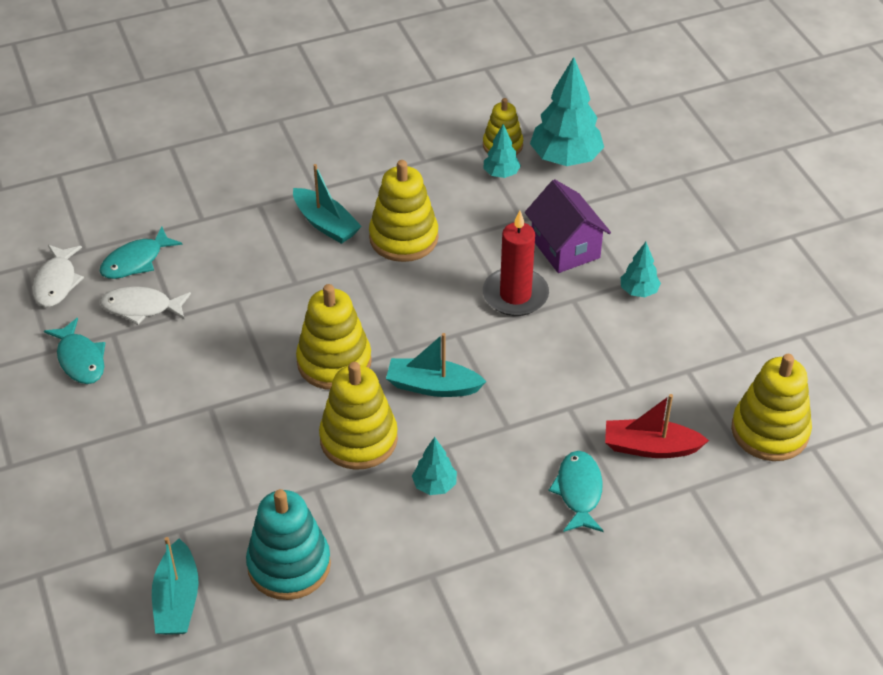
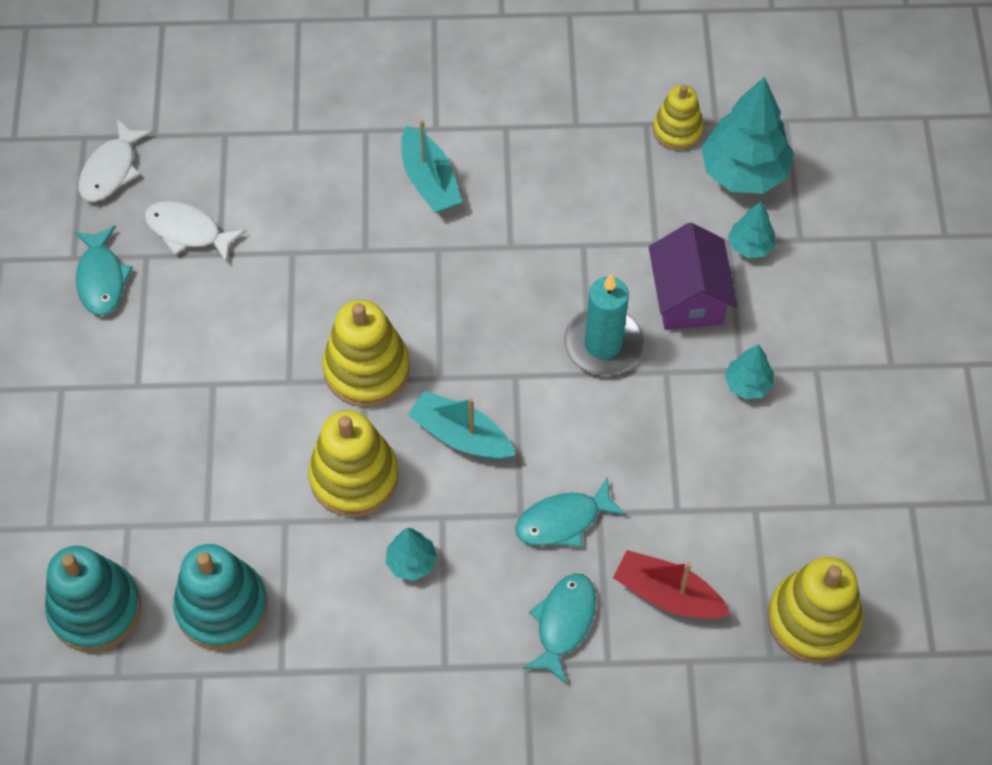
camera: 20 degrees right, 15 degrees up
turquoise fish [99,226,183,279] -> turquoise fish moved to [515,477,626,547]
turquoise boat [152,537,199,635] -> turquoise stacking toy [45,546,141,652]
yellow stacking toy [369,160,438,262] -> none
turquoise tree [483,124,521,178] -> turquoise tree moved to [728,202,775,258]
red candle [483,211,549,316] -> turquoise candle [564,274,644,376]

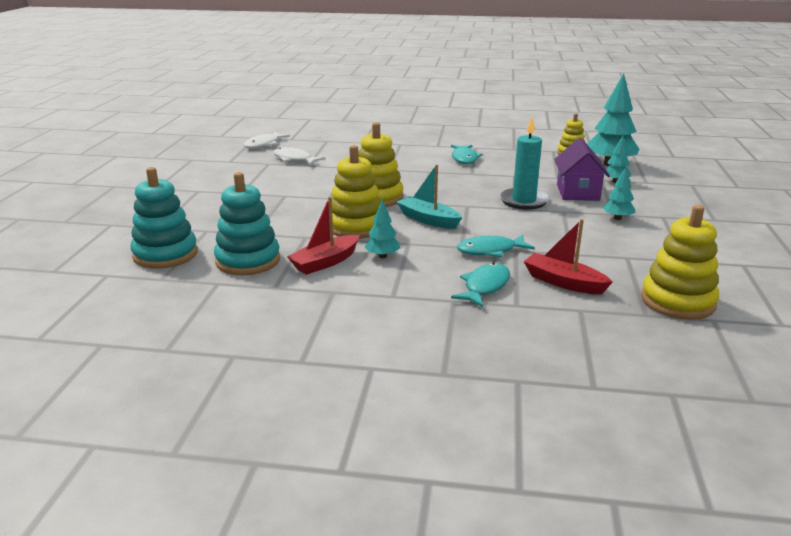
camera: 10 degrees right, 35 degrees down
turquoise fish [74,226,133,316] -> turquoise fish moved to [451,145,482,164]
turquoise boat [401,120,462,213] -> none
none -> red boat [287,197,360,275]

